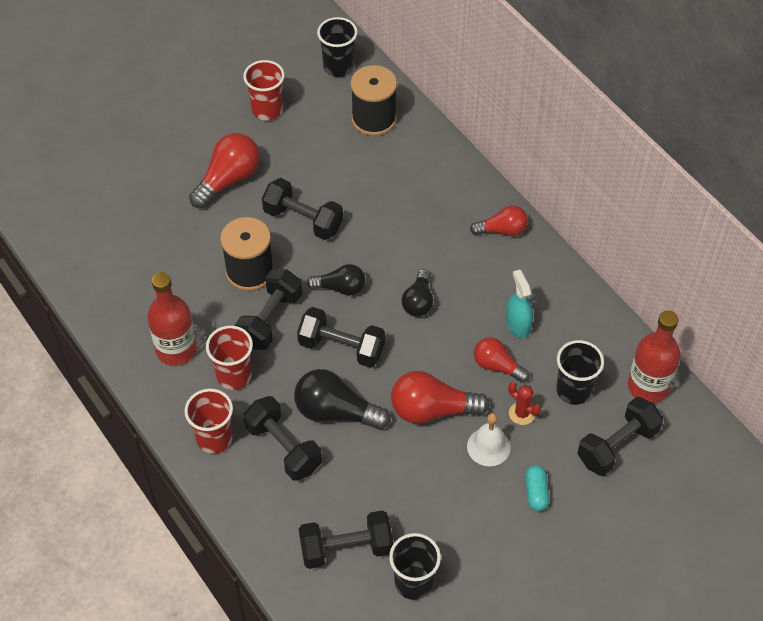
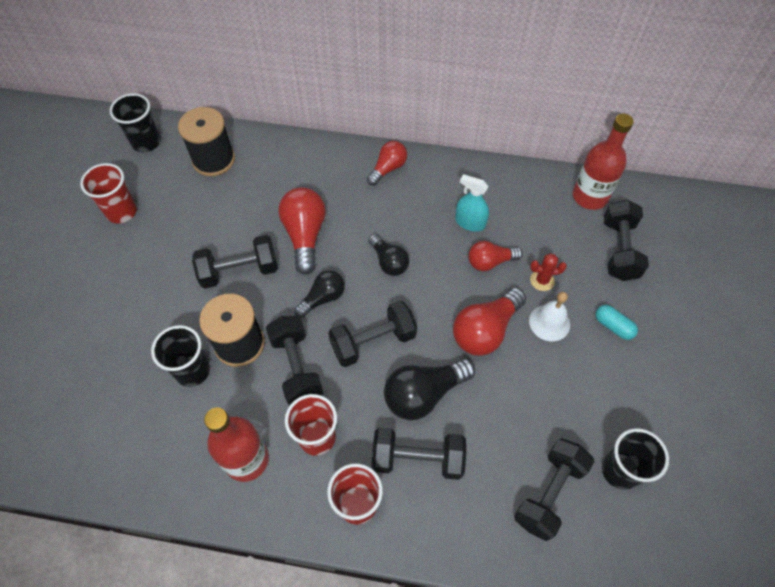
camera: 45 degrees left, 5 degrees up
red light bulb [189,133,260,208] -> red light bulb moved to [279,187,326,275]
black cup [556,340,604,405] -> black cup moved to [151,325,210,387]

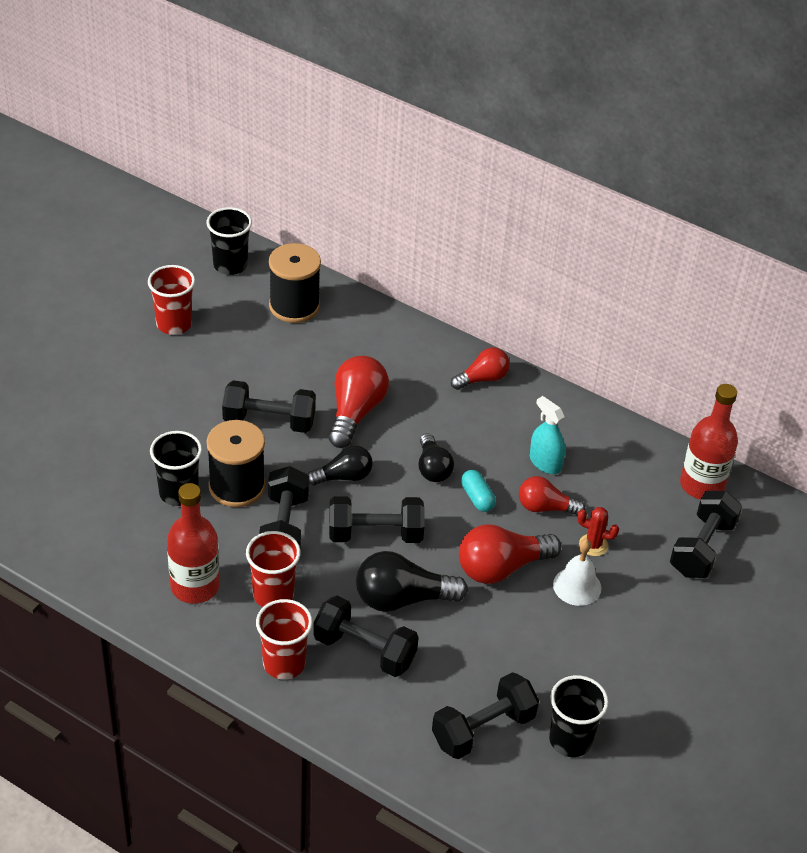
camera: 20 degrees right, 15 degrees down
turquoise capsule [595,305,638,340] -> turquoise capsule moved to [461,470,496,512]

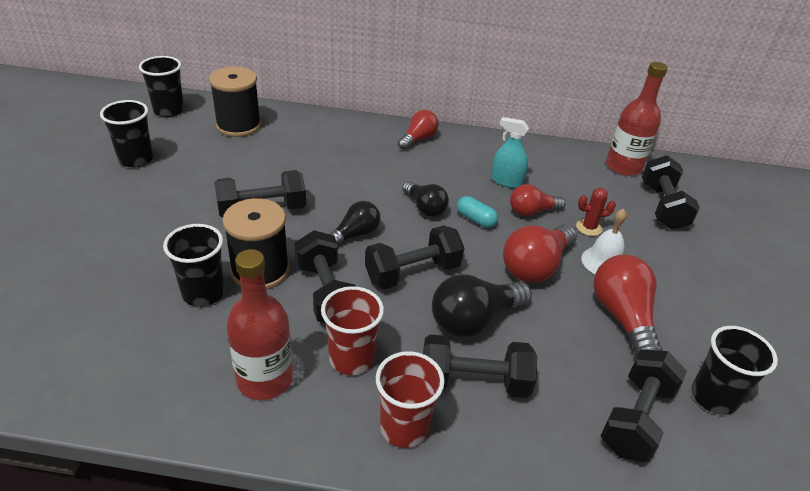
camera: 25 degrees left, 5 degrees down
red cup [148,265,195,335] -> black cup [100,100,153,168]
red light bulb [328,356,389,448] -> red light bulb moved to [594,255,662,358]

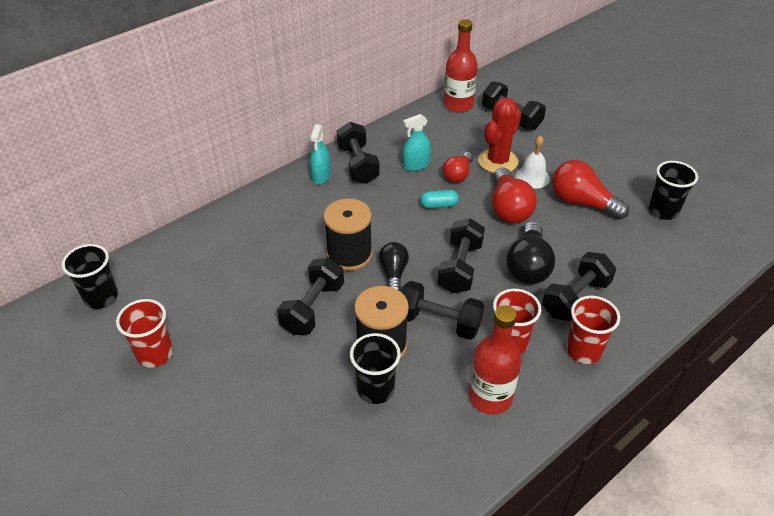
camera: 45 degrees left, 5 degrees up
black cup [100,100,153,168] -> red cup [116,299,173,368]
black spool [209,67,261,137] -> black spool moved to [323,199,373,271]
red light bulb [398,110,439,150] -> turquoise spray bottle [310,124,331,184]
black light bulb [402,181,449,217] -> none
red cactus [576,188,616,236] -> red cactus [478,97,521,173], size x1.93
black dumbbell [600,349,687,462] -> black dumbbell moved to [337,122,380,184]

